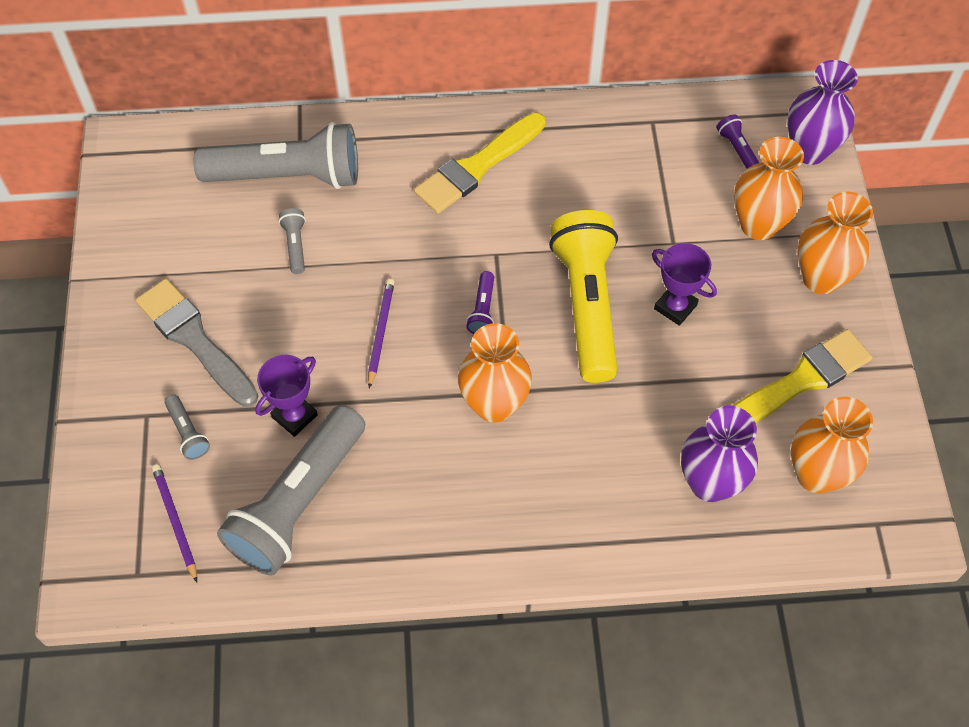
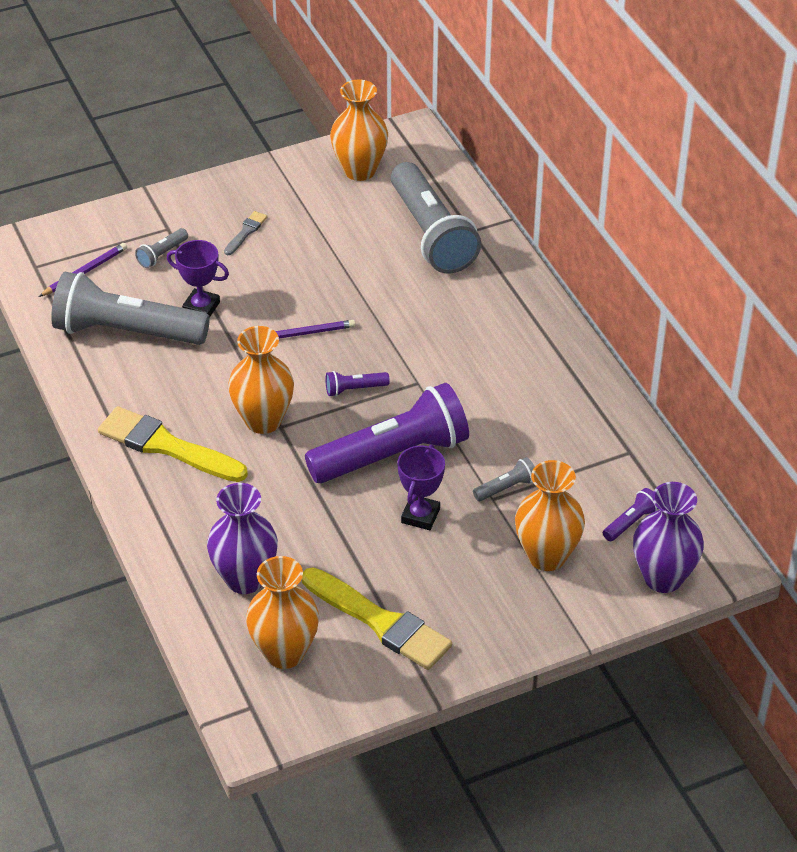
camera: 70 degrees right, 15 degrees down
grey brush [136,279,258,407] -> grey brush [224,211,267,255], size x0.46
grey flashlight [279,208,306,274] -> grey flashlight moved to [473,457,535,501]
yellow brush [414,113,545,214] -> yellow brush moved to [98,406,248,482]
yellow flashlight [549,210,618,383] -> purple flashlight [305,383,469,483]
orange vase [797,192,873,294] -> orange vase moved to [330,80,388,181]

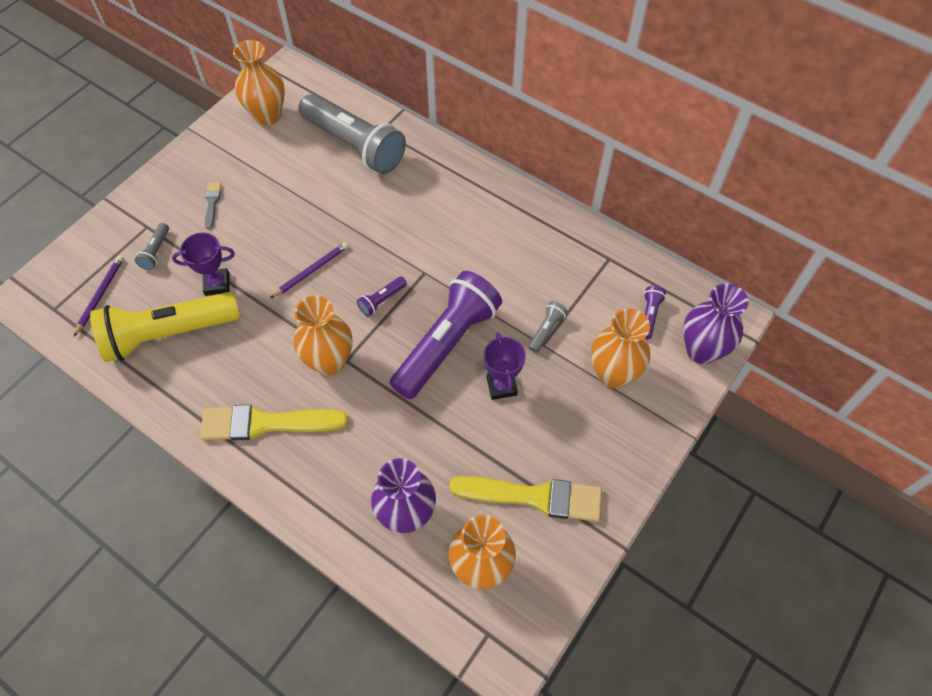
camera: 30 degrees left, 15 degrees up
grey flashlight [51,272,210,345] -> yellow flashlight [90,292,240,362]

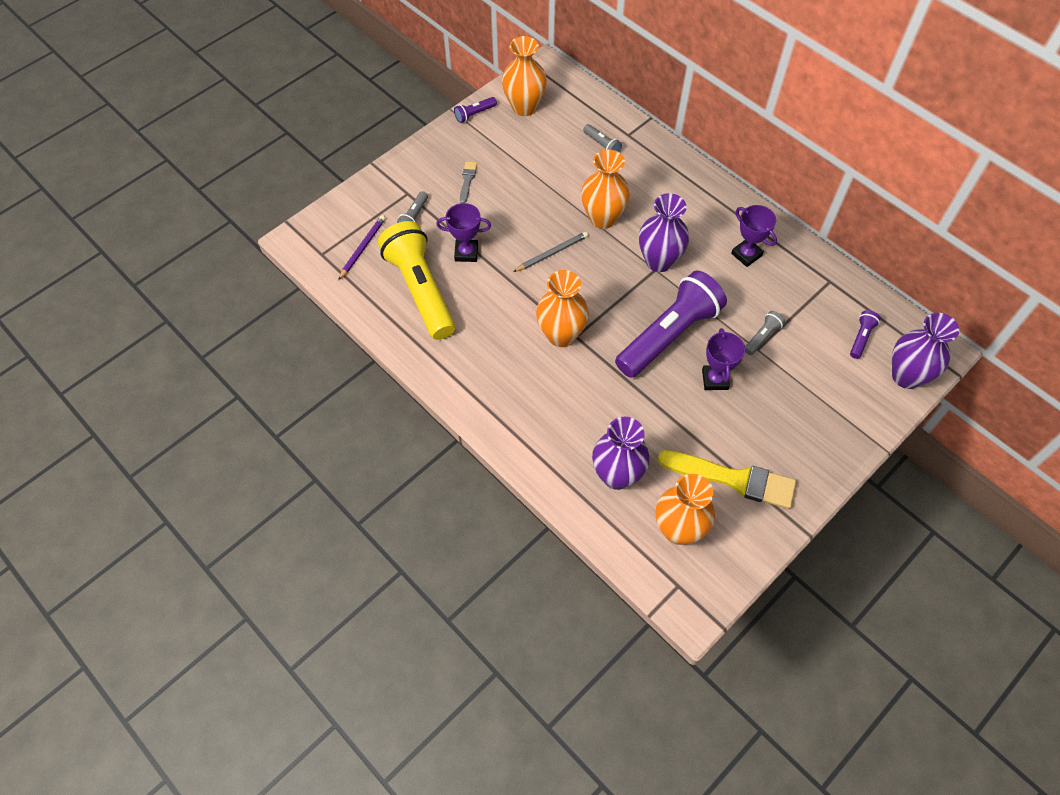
camera: 10 degrees right, 0 degrees up
yellow flashlight [90,292,240,362] -> yellow flashlight turned 75 degrees clockwise [378,221,455,340]
yellow brush [200,404,348,441] -> none
purple pencil [270,242,348,298] -> grey pencil [513,232,588,272]
grey flashlight [298,95,406,174] -> grey flashlight [583,124,622,152], size x0.40
purple flashlight [357,277,407,317] -> purple flashlight moved to [454,97,497,123]
orange vase [591,308,650,388] -> orange vase moved to [581,149,630,229]
none -> purple vase [639,193,689,272]
none -> purple trophy [731,205,777,267]

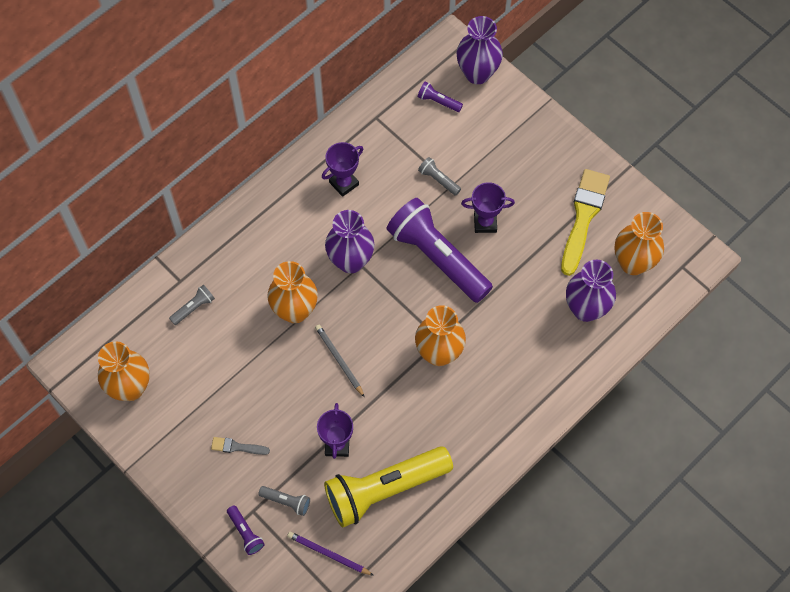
camera: 90 degrees left, 5 degrees up
purple flashlight [454,97,497,123] -> purple flashlight moved to [227,505,265,555]

